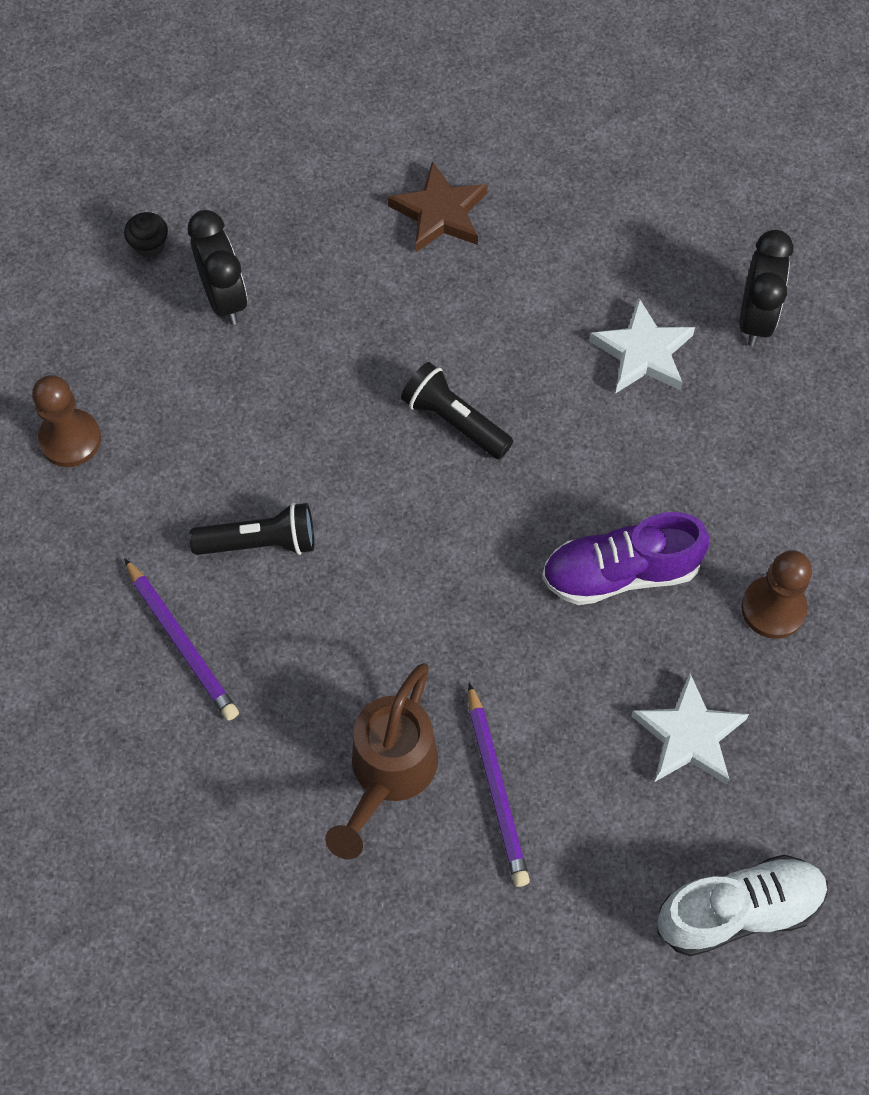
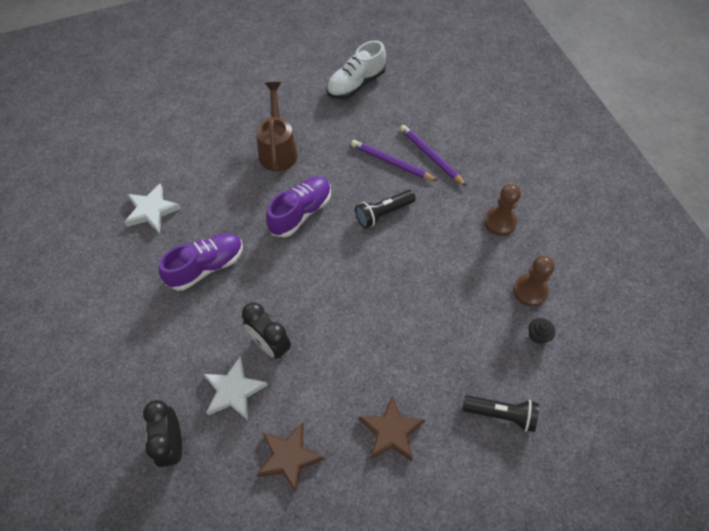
camera: 155 degrees right, 5 degrees down
black clock [188,210,248,325] -> black clock moved to [242,302,291,359]
black flashlight [401,362,514,459] -> black flashlight moved to [463,395,539,432]
purple pencil [468,683,530,887] -> purple pencil moved to [400,125,467,187]
white shoe [658,855,828,956] -> white shoe moved to [326,40,386,99]
brown pawn [741,550,812,639] -> brown pawn moved to [513,256,555,306]
none -> brown star [256,422,324,493]
none -> purple shoe [266,177,331,237]

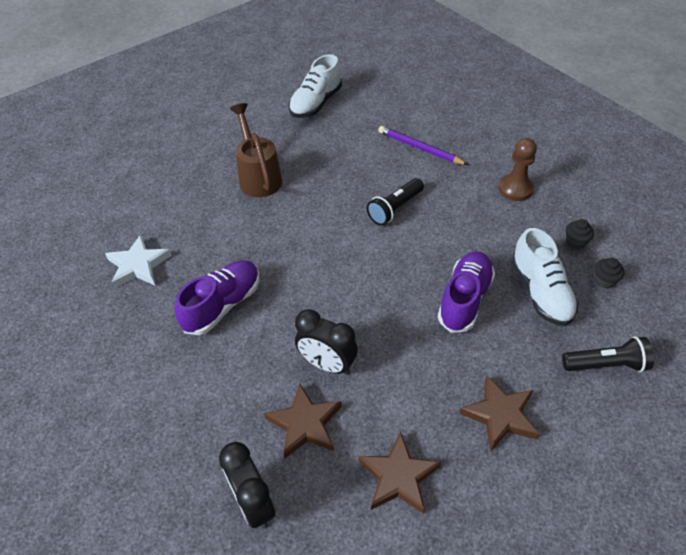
camera: 15 degrees left, 10 degrees down
white star [204,357,267,420] -> brown star [264,383,342,459]
purple shoe [266,177,331,237] -> purple shoe moved to [438,251,495,333]
purple pencil [351,140,438,181] -> none
brown pawn [513,256,555,306] -> black cupcake [566,219,594,249]
none -> white shoe [511,228,579,326]

